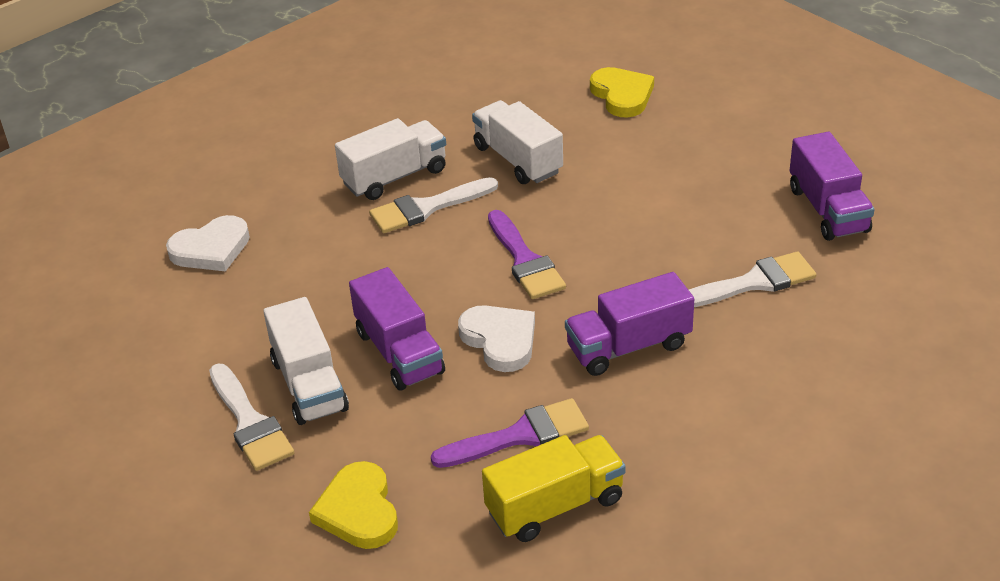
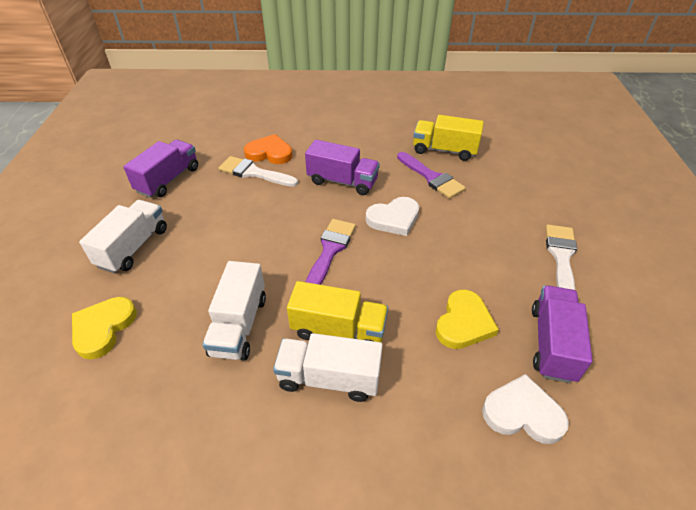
camera: 140 degrees left, 5 degrees up
white truck [263,297,349,425] -> white truck moved to [79,200,167,273]
yellow heart [309,461,398,549] -> yellow heart moved to [435,289,499,349]
purple truck [349,267,445,391] -> purple truck moved to [532,285,593,383]
white brush [369,177,498,233] -> yellow truck [287,281,388,342]
purple brush [431,398,589,468] -> purple brush turned 150 degrees counterclockwise [397,152,466,199]
white heart [458,305,535,372] -> white heart turned 120 degrees counterclockwise [366,197,419,236]
none -> orange heart [244,134,292,164]

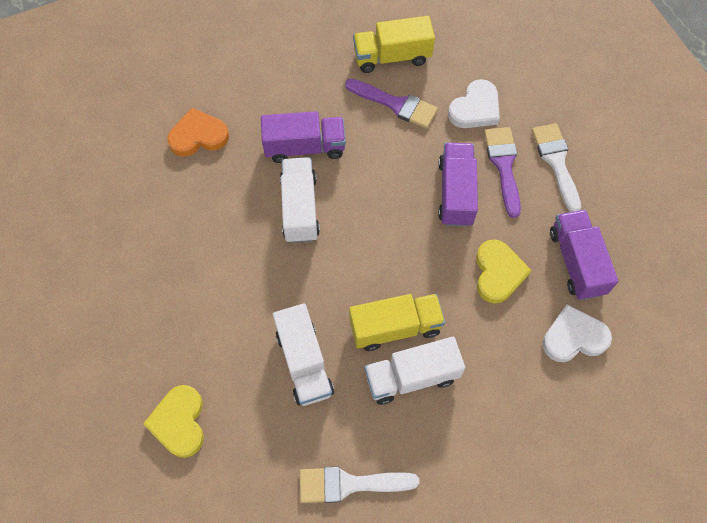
camera: 25 degrees left, 20 degrees up
white truck [79,200,167,273] -> white truck moved to [280,157,320,243]
purple truck [123,140,198,198] -> purple truck moved to [438,142,478,227]
white brush [219,156,298,187] -> white brush moved to [300,467,420,503]
purple brush [305,219,356,285] -> purple brush moved to [484,127,521,218]
white heart [366,197,419,236] -> white heart moved to [448,79,500,128]

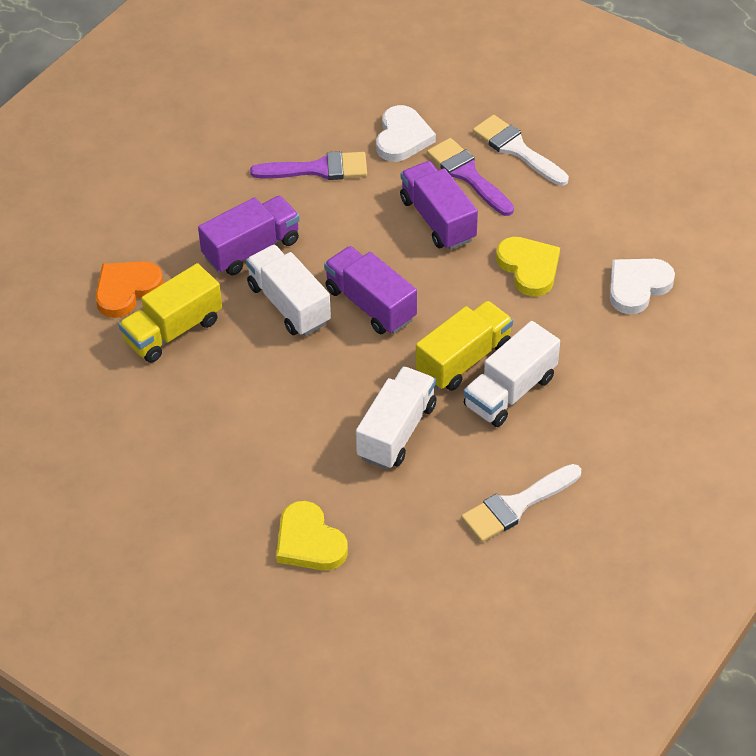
camera: 30 degrees left, 15 degrees down
white truck [273,303,334,406] -> white truck turned 105 degrees counterclockwise [356,366,436,469]
yellow truck [353,16,435,73] -> yellow truck moved to [119,263,222,363]
purple truck [550,209,618,300] -> purple truck moved to [324,246,417,334]

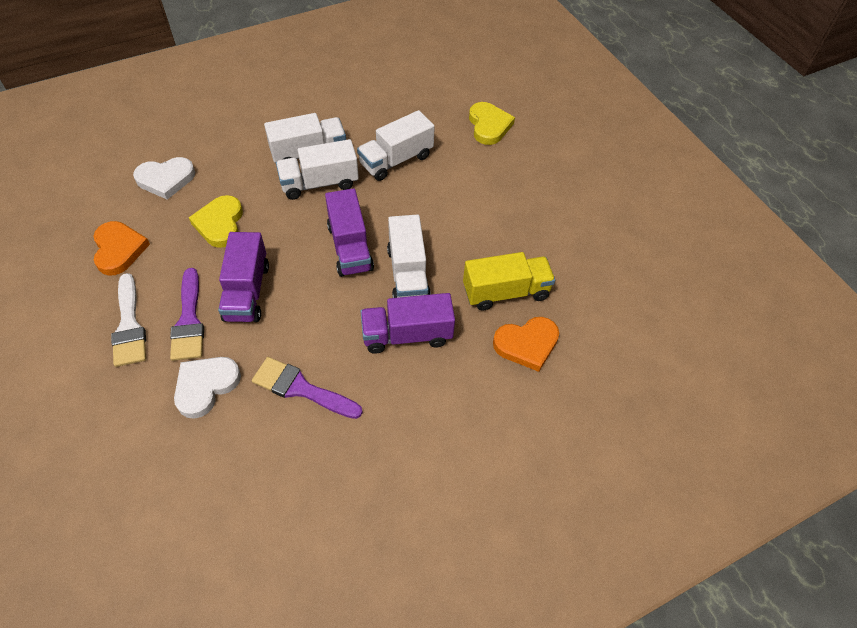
camera: 155 degrees left, 5 degrees up
yellow truck [416,301,513,391] -> white truck [276,139,359,200]
white brush [461,464,581,542] -> none
none -> orange heart [93,221,150,276]

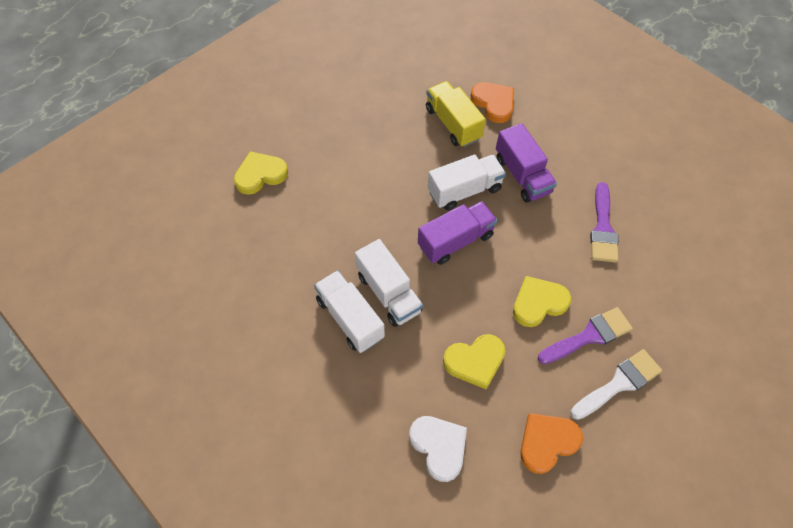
camera: 105 degrees left, 5 degrees up
white heart [174,357,241,419] -> none
purple truck [218,232,269,322] -> yellow heart [513,276,571,327]
white truck [357,110,435,181] -> none

